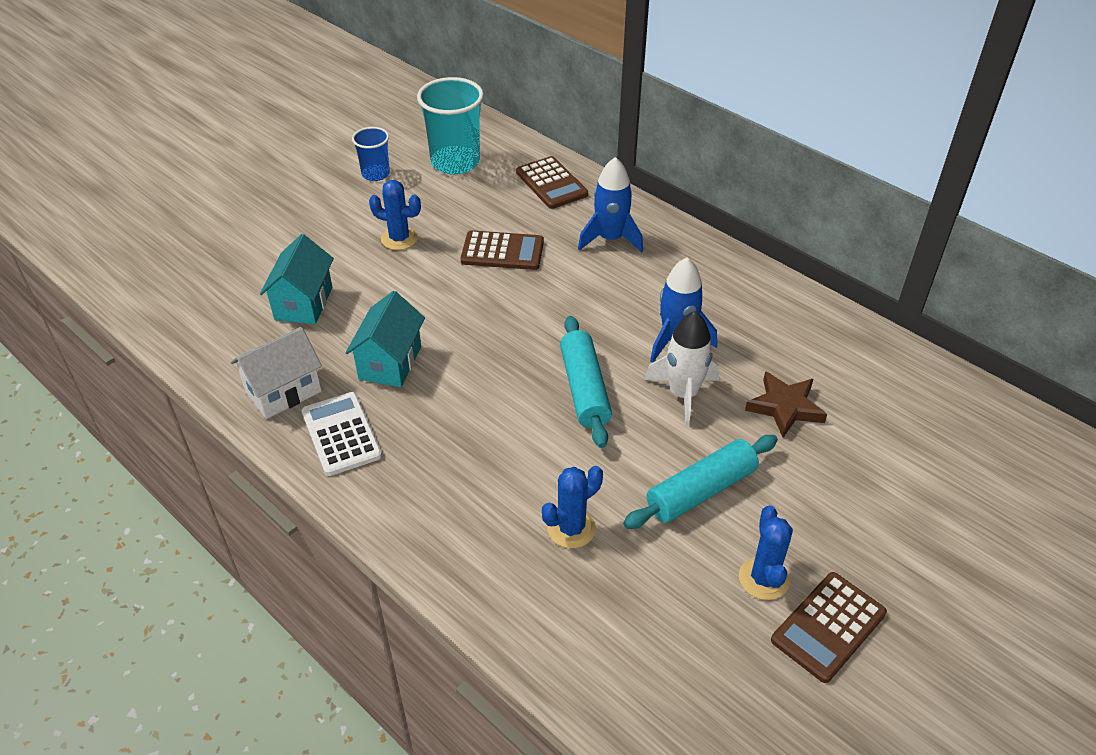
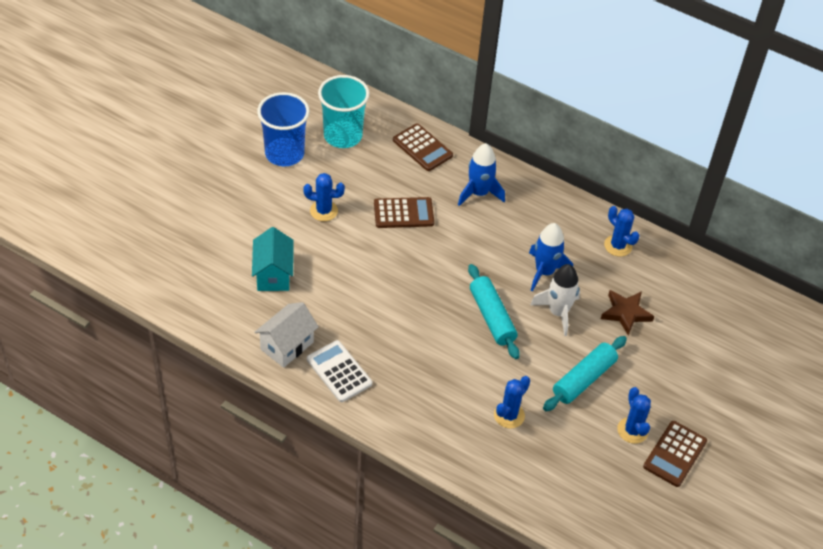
camera: 15 degrees left, 5 degrees up
turquoise house [345,291,425,387] -> none
blue cup [352,127,390,181] -> blue cup [257,92,310,166], size x1.78
none -> blue cactus [604,206,640,257]

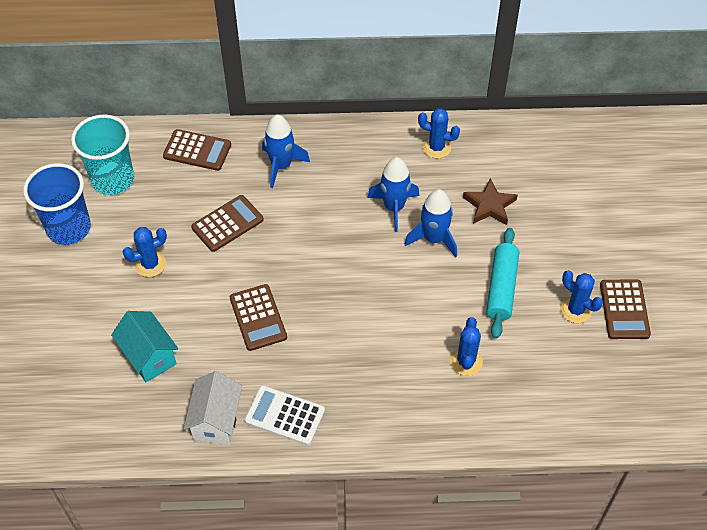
camera: 30 degrees left, 5 degrees up
turquoise rolling pin [468,264,520,359] -> none
white rocket [530,264,580,336] -> blue rocket [405,189,457,258]
none -> brown calculator [230,284,287,351]

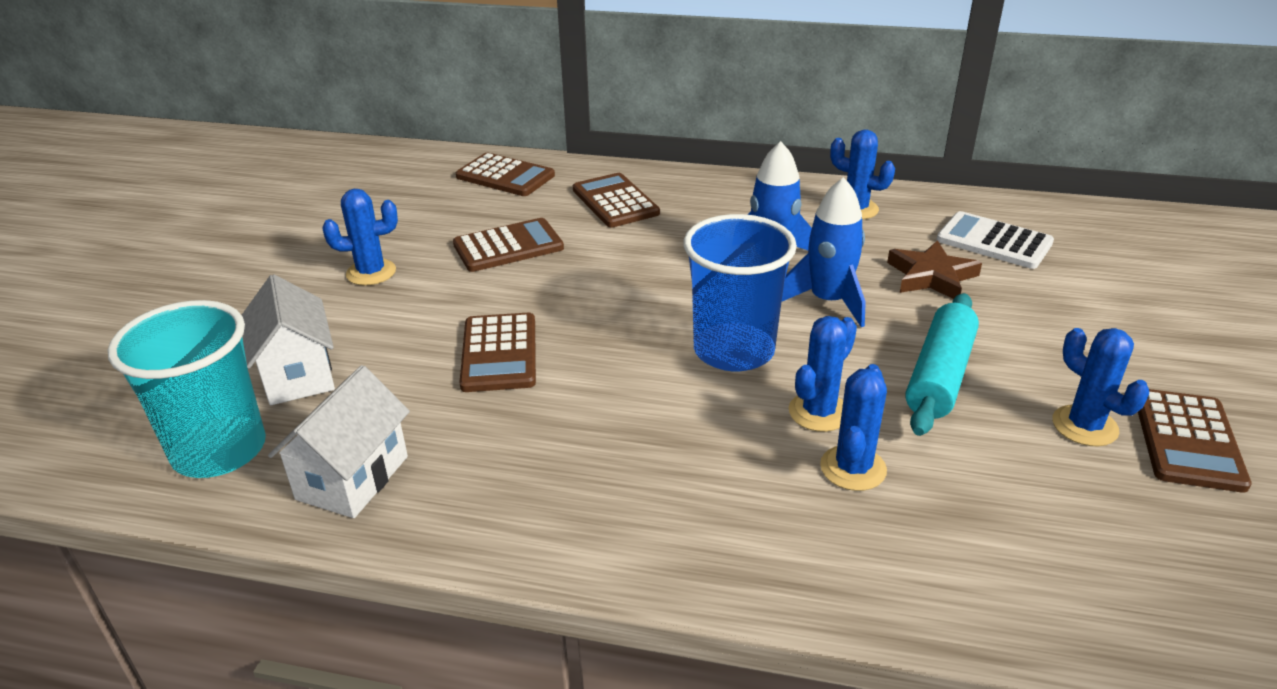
camera: 15 degrees right, 20 degrees down
blue cup [23,163,91,245] -> blue cup moved to [683,214,797,371]
turquoise cup [71,115,134,195] -> turquoise cup moved to [108,300,266,478]
turquoise house [111,311,178,383] -> white house [242,274,335,405]
white calculator [245,385,325,445] -> white calculator moved to [936,211,1054,269]
blue rocket [262,115,310,188] -> brown calculator [573,173,660,227]
none -> blue cactus [789,316,857,432]

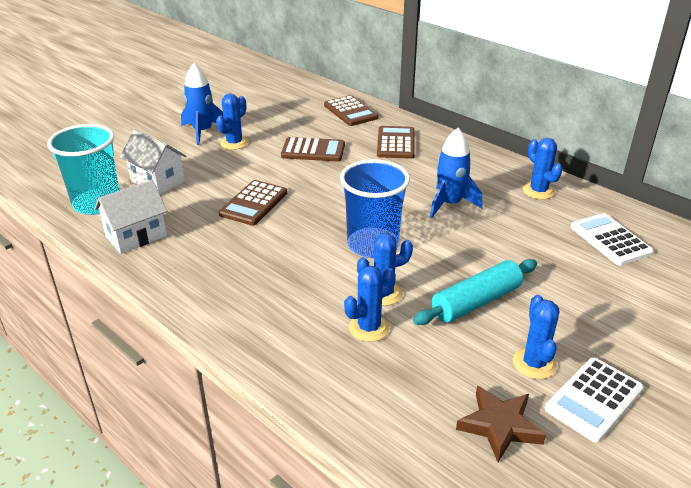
camera: 30 degrees right, 0 degrees up
white house [242,274,335,405] -> white house turned 60 degrees counterclockwise [120,130,186,195]
blue cactus [323,189,398,285] -> blue cactus turned 75 degrees counterclockwise [216,93,249,150]
blue rocket [782,177,866,327] -> blue rocket moved to [181,63,223,145]
brown star [887,240,982,299] -> brown star moved to [456,386,546,462]
brown calculator [1138,389,1252,493] -> white calculator [545,358,643,442]

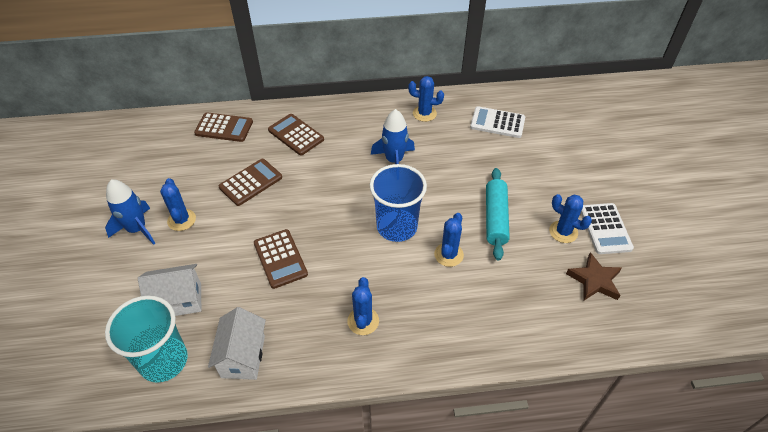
camera: 50 degrees left, 15 degrees up
blue cactus [344,266,396,342] -> blue cactus moved to [347,277,379,335]

